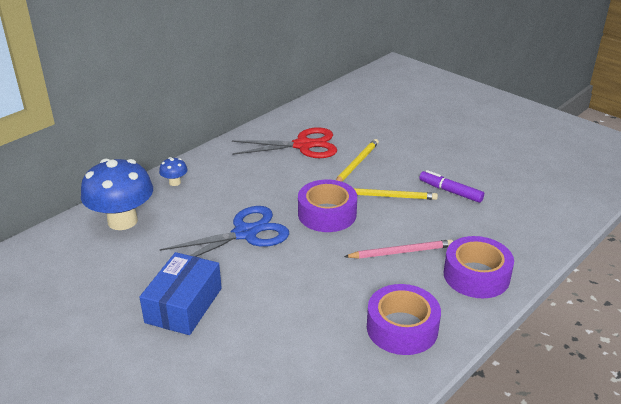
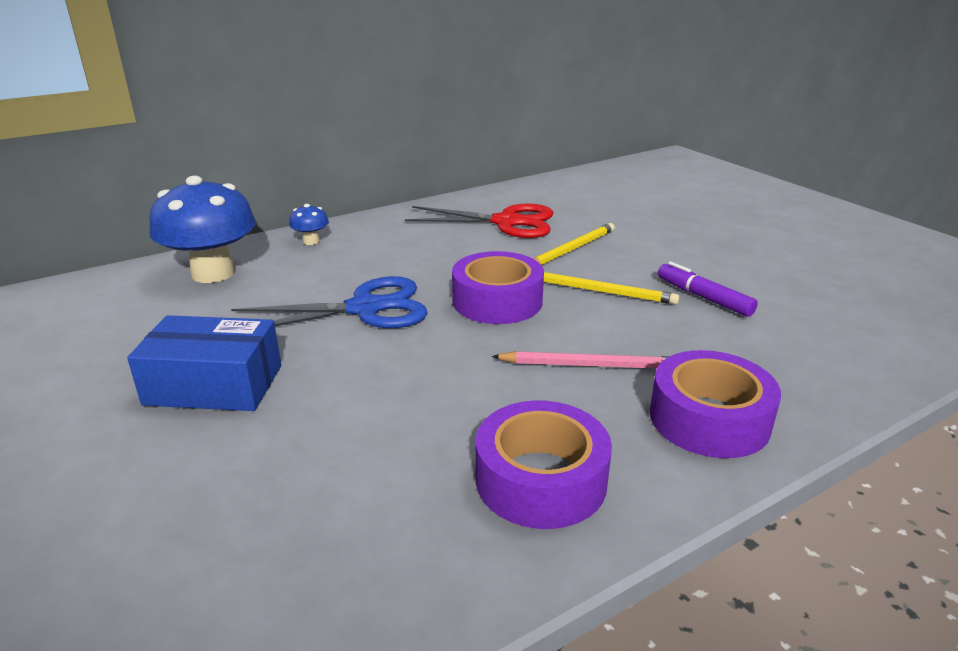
camera: 15 degrees right, 5 degrees down
blue box [139,252,222,335] -> blue box turned 60 degrees clockwise [127,315,281,411]

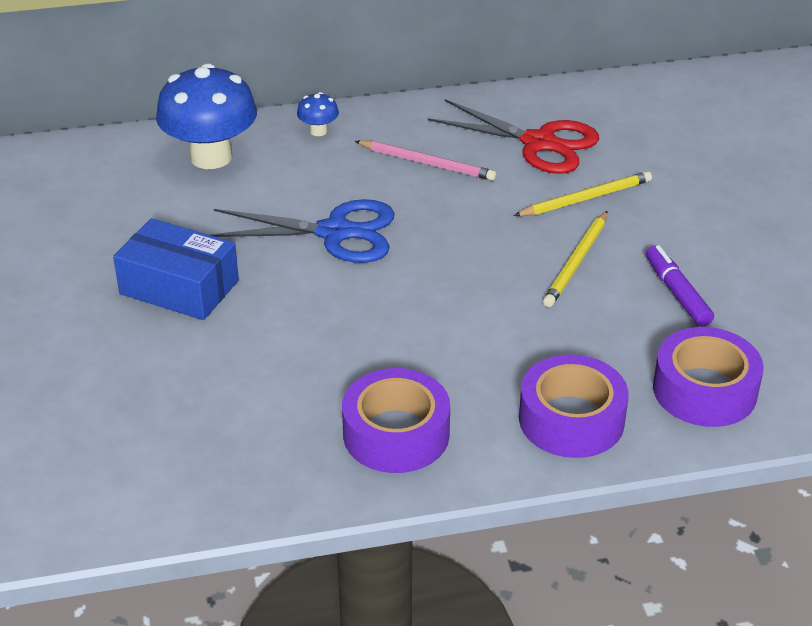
camera: 20 degrees right, 10 degrees up
purple tape [452,251,544,324] -> purple tape moved to [653,327,764,427]
pink pencil [492,351,670,369] -> pink pencil moved to [355,140,496,181]
yellow pencil [544,272,679,305] -> yellow pencil turned 75 degrees clockwise [543,211,607,307]

